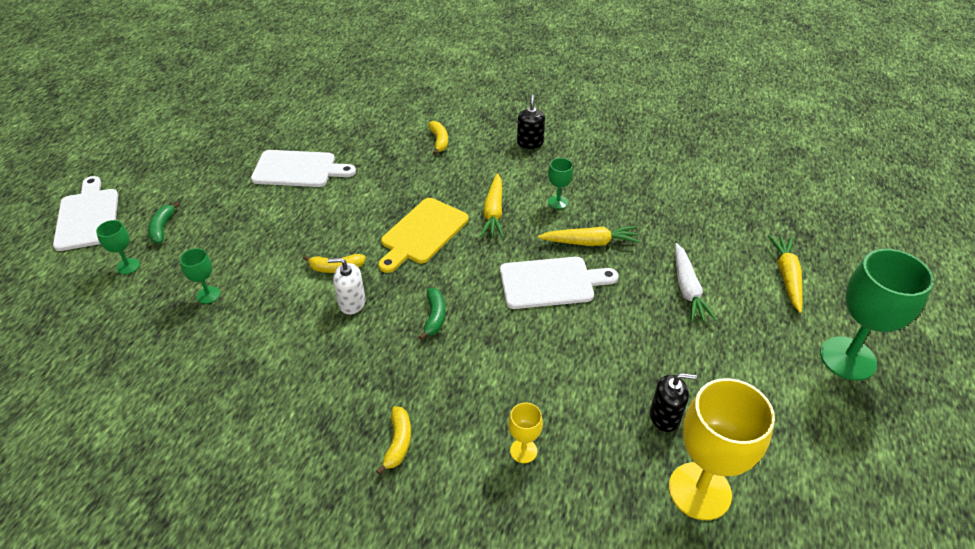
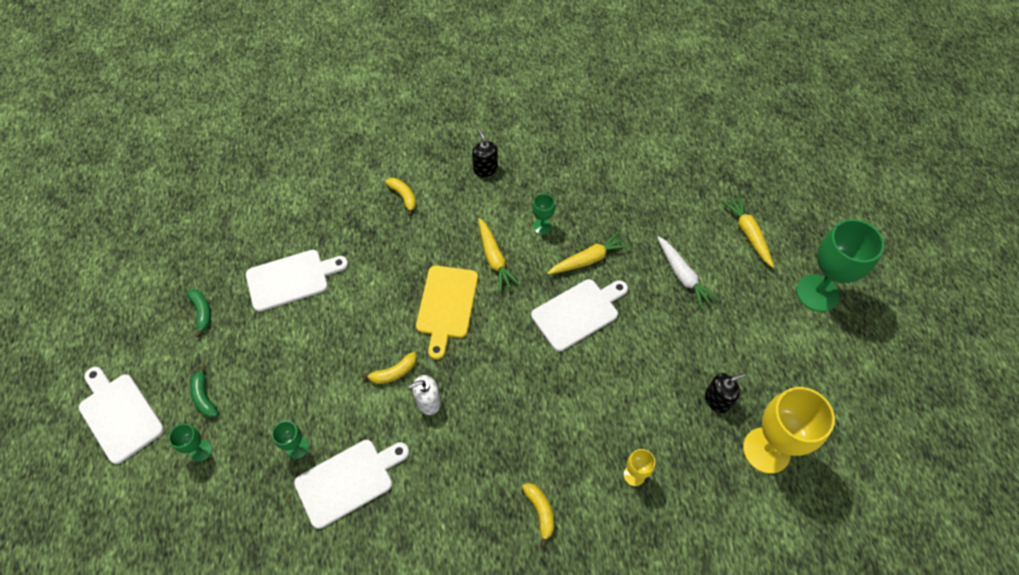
camera: 25 degrees left, 15 degrees up
green banana [419,288,446,340] -> green banana moved to [187,289,211,338]
none -> white cutting board [294,440,409,529]

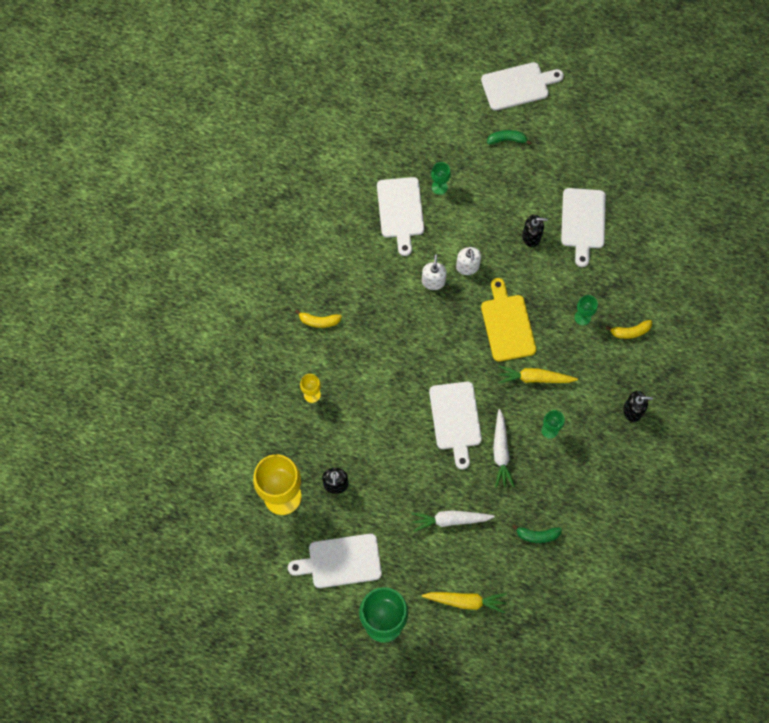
camera: 115 degrees right, 10 degrees up
green goblet [169,424,212,462] -> green goblet moved to [574,295,598,325]
green banana [187,289,211,338] -> green banana moved to [512,525,562,543]
yellow banana [362,352,417,384] -> white soap dispenser [456,247,481,275]
yellow cutting board [416,266,478,360] -> yellow cutting board turned 45 degrees clockwise [481,278,536,362]
yellow carrot [547,231,630,275] -> white carrot [493,409,515,488]
none -> white cutting board [288,534,382,588]
none -> black soap dispenser [522,215,548,247]

